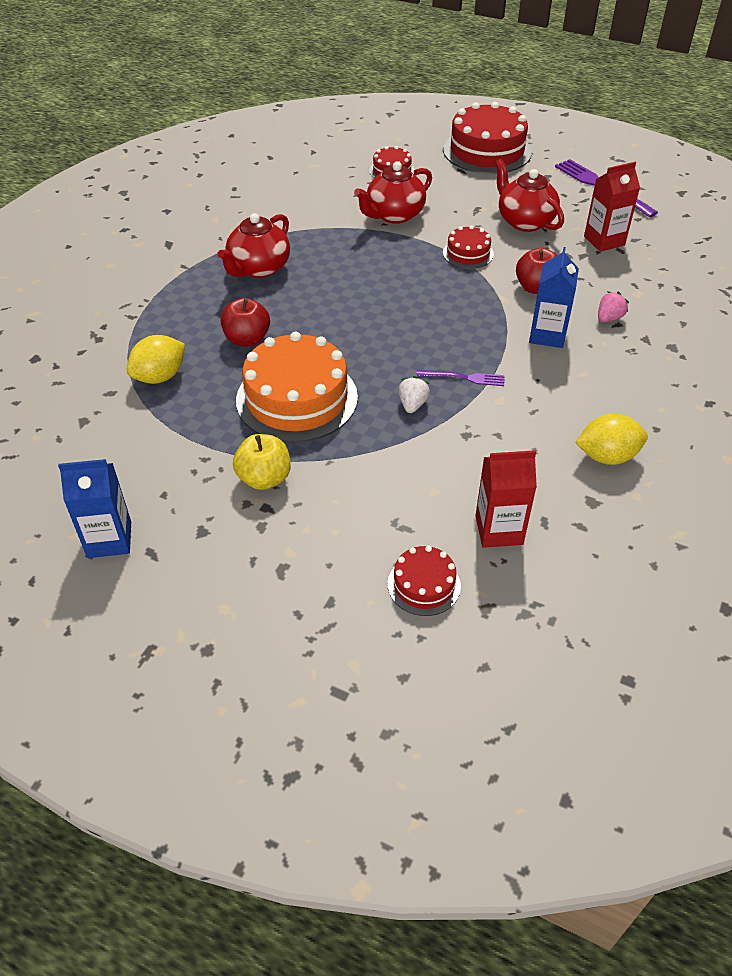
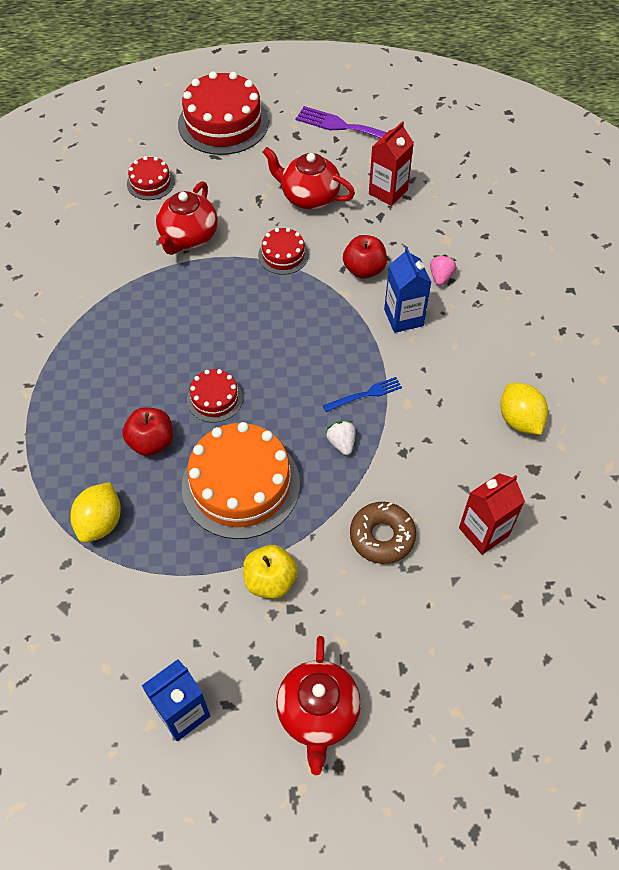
camera: 30 degrees left, 10 degrees up
red teapot [218,213,290,278] -> red teapot moved to [276,636,361,775]
red cake [388,545,461,616] -> red cake moved to [187,369,243,423]
purple fork [416,370,505,386] -> blue fork [323,377,402,412]
yellow lemon [576,414,648,465] -> yellow lemon turned 75 degrees counterclockwise [500,383,548,435]
none -> brown donut [350,502,416,564]

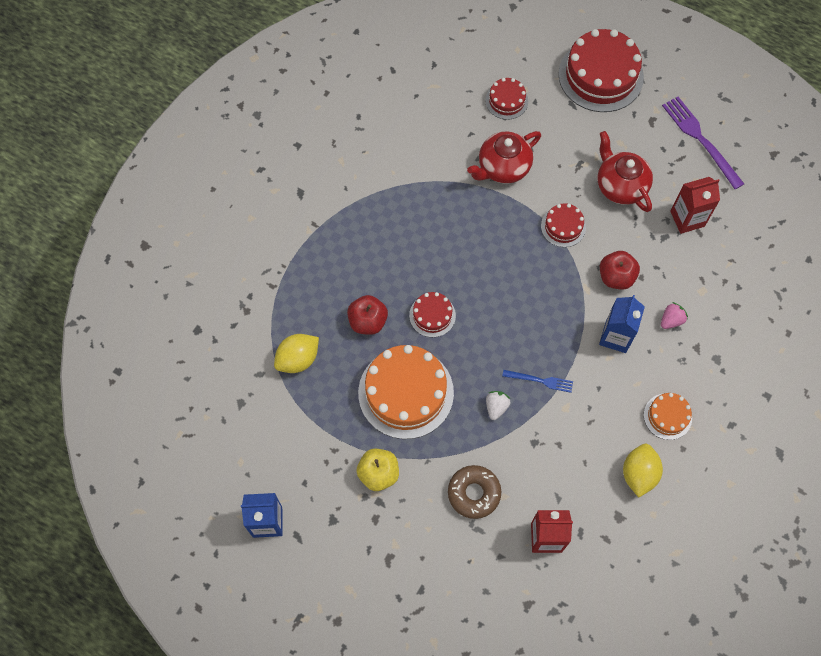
camera: 35 degrees right, 10 degrees up
red teapot [276,636,361,775] -> none
none -> orange cake [644,393,692,440]

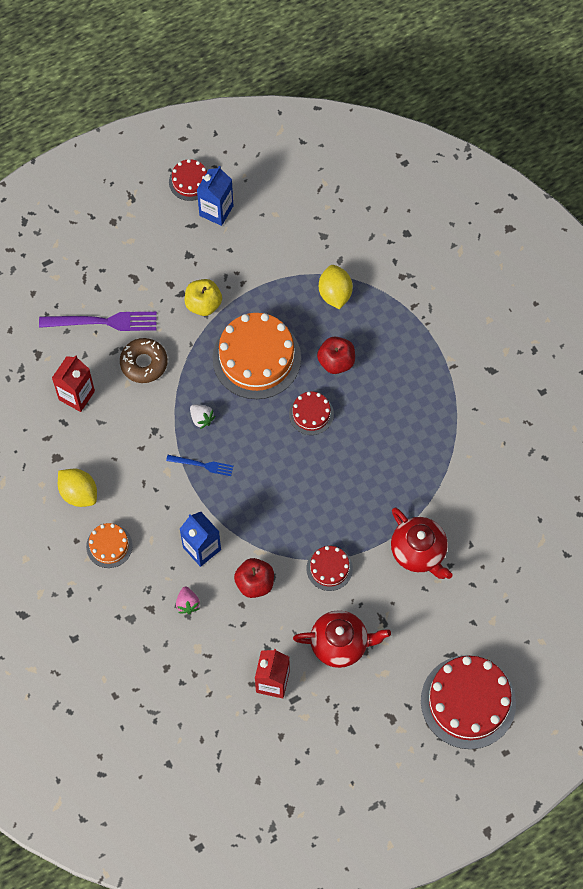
camera: 120 degrees right, 0 degrees up
red teapot [467,131,541,184] -> red teapot turned 150 degrees clockwise [391,508,453,579]
red cake [485,78,528,120] -> red cake moved to [169,159,208,201]
blue fork [502,370,573,393] -> blue fork turned 120 degrees counterclockwise [166,455,234,476]
purple fork [662,97,744,189] -> purple fork moved to [39,312,157,331]

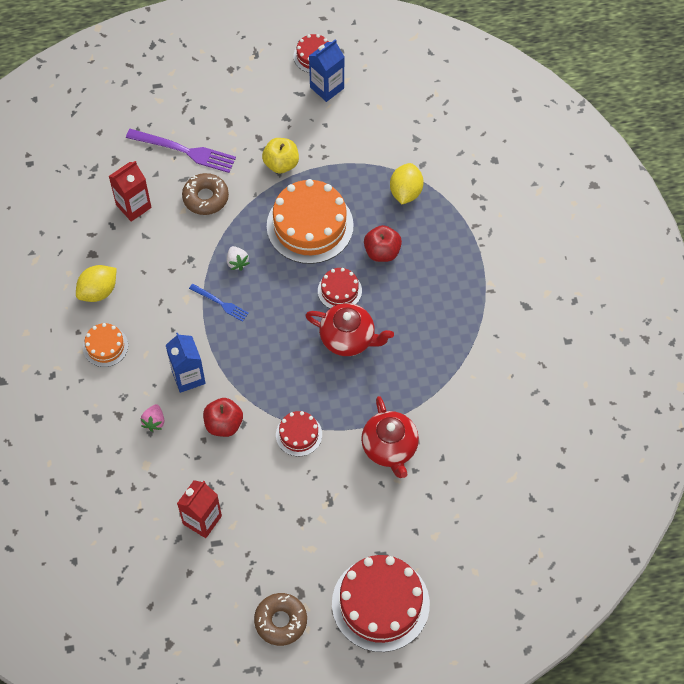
camera: 20 degrees right, 5 degrees down
yellow lemon [58,469,97,507] -> yellow lemon turned 75 degrees clockwise [76,265,117,302]
red teapot [293,610,391,668] -> red teapot moved to [305,303,394,356]
none -> brown donut [254,593,307,646]

